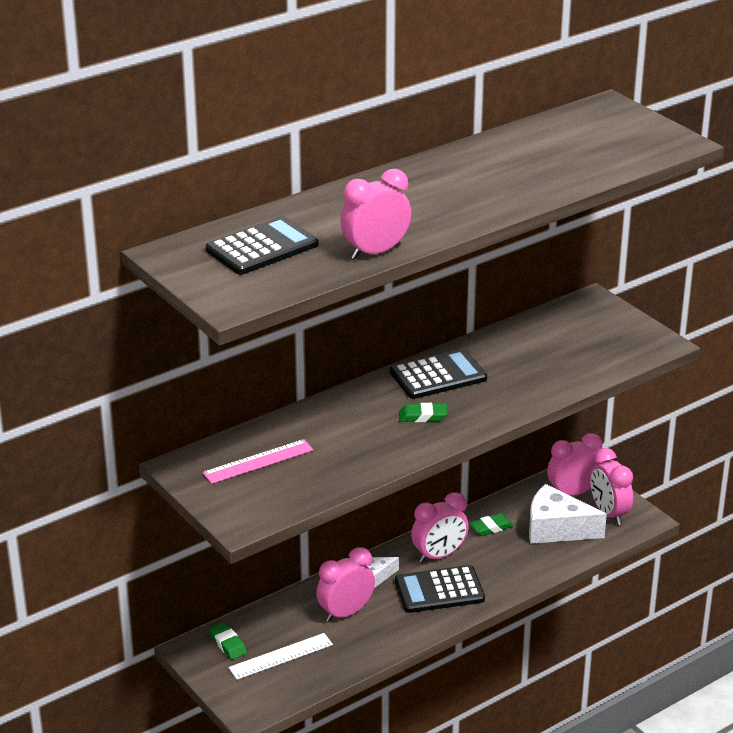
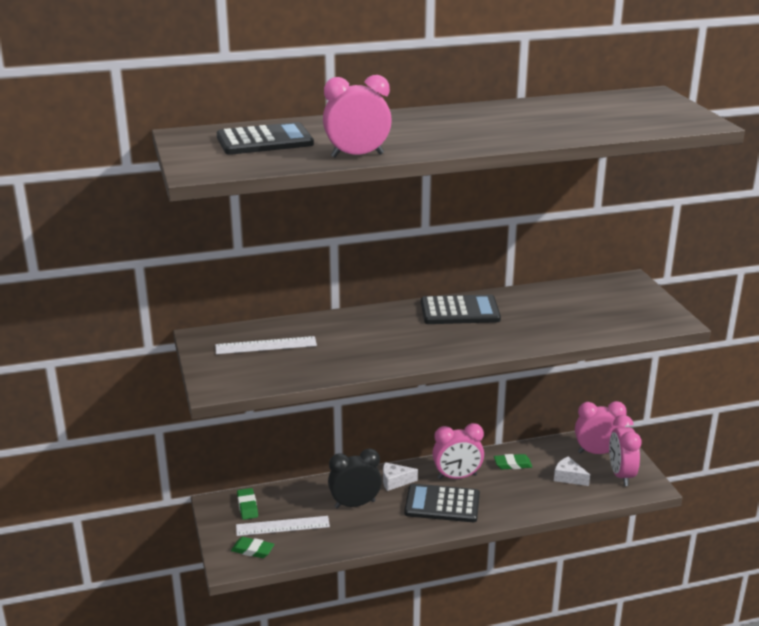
camera: 20 degrees right, 5 degrees down
pink ruler [202,439,314,484] -> white ruler [215,336,317,354]
pink clock [316,547,375,622] -> black clock [328,449,382,509]
green eraser [399,403,448,422] -> green eraser moved to [231,537,274,558]
white cheese [529,484,607,544] -> white cheese [554,456,590,486], size x0.52

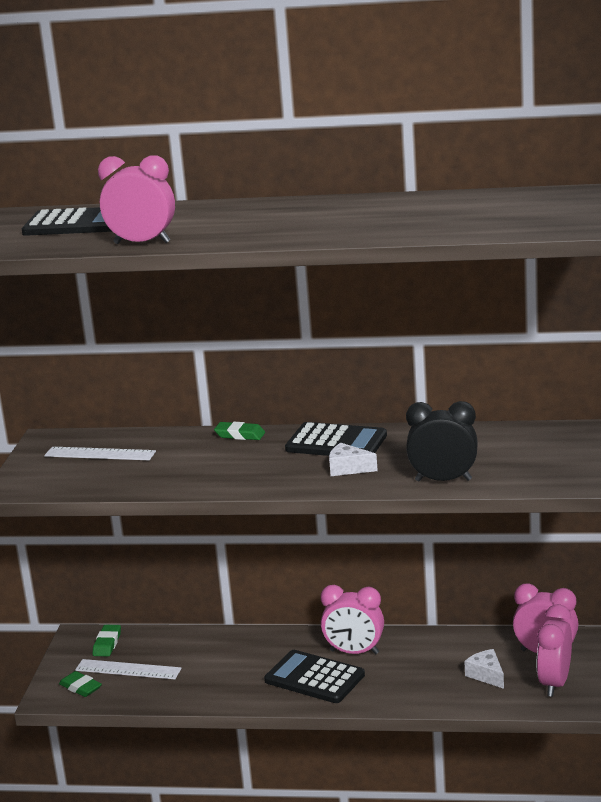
camera: 25 degrees right, 5 degrees down
black clock [328,449,382,509] -> black clock moved to [406,401,478,481]
white cheese [383,462,418,491] -> white cheese moved to [329,443,378,476]
green eraser [494,454,532,469] -> green eraser moved to [214,422,265,440]

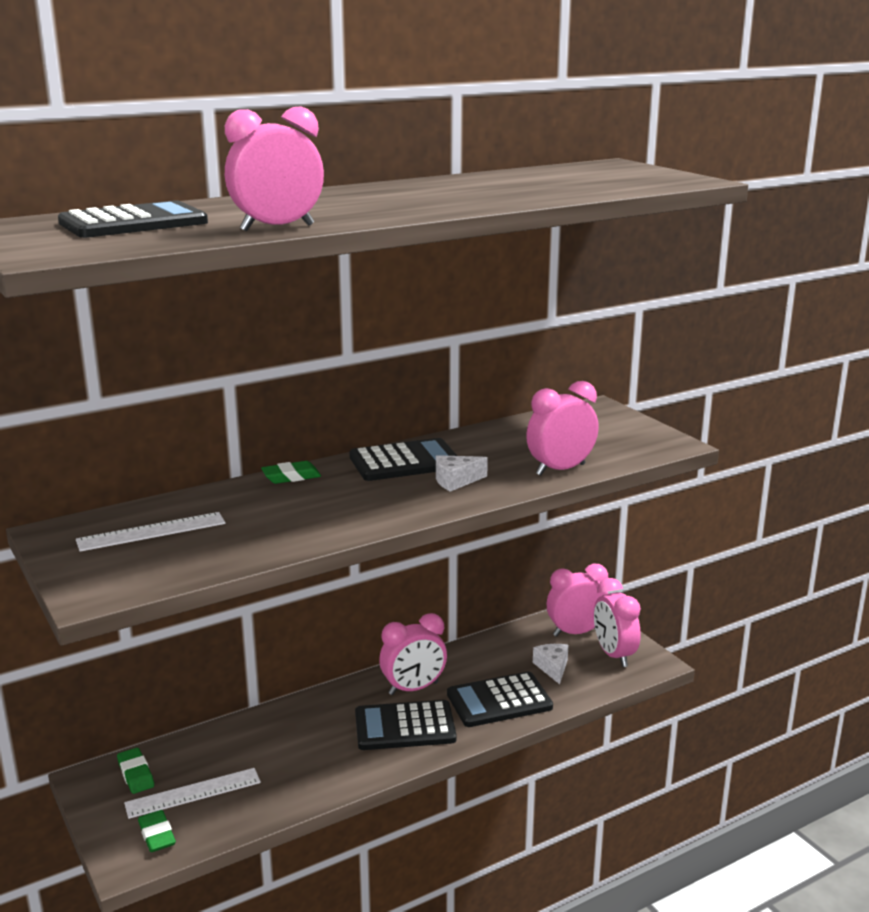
camera: 40 degrees left, 0 degrees up
green eraser [59,671,102,697] -> green eraser turned 60 degrees clockwise [138,810,176,852]
black clock [406,401,478,481] -> pink clock [526,381,599,476]
white cheese [464,649,504,689] -> white cheese turned 60 degrees clockwise [533,644,568,684]
none -> black calculator [447,672,553,727]

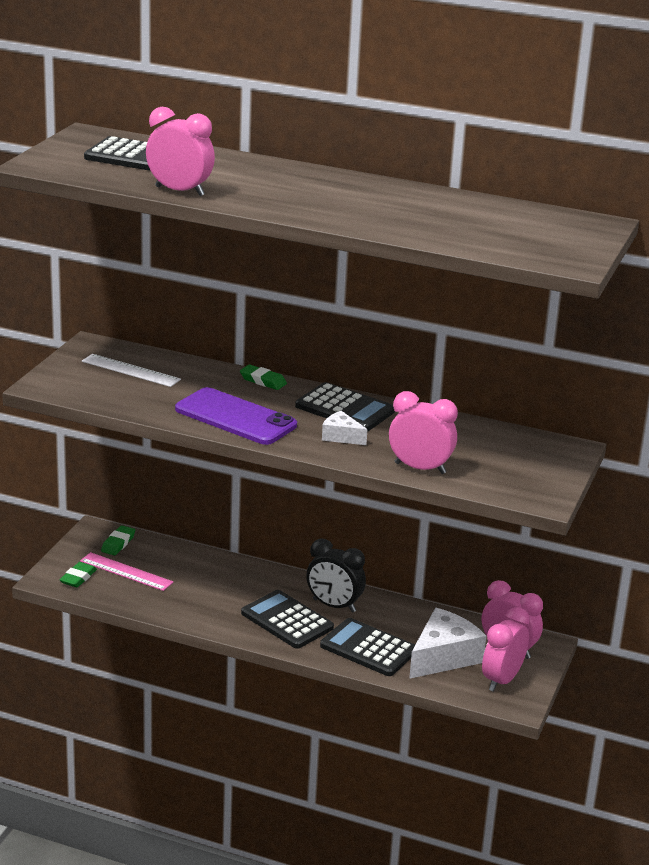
camera: 50 degrees right, 5 degrees up
white ruler [124,768,261,819] -> pink ruler [80,552,173,591]
pink clock [379,613,447,695] -> black clock [306,539,366,613]
white cheese [533,644,568,684] -> white cheese [409,608,486,679], size x1.91
none -> purple phone [175,387,297,445]

